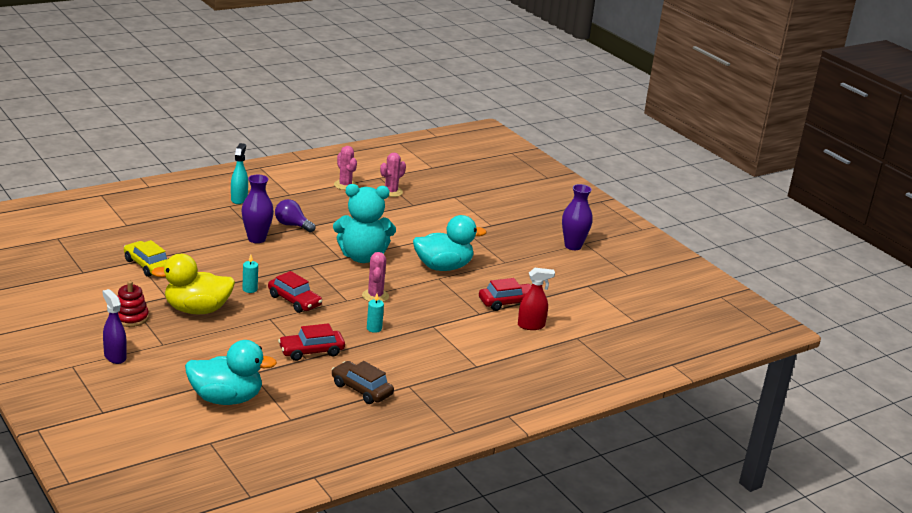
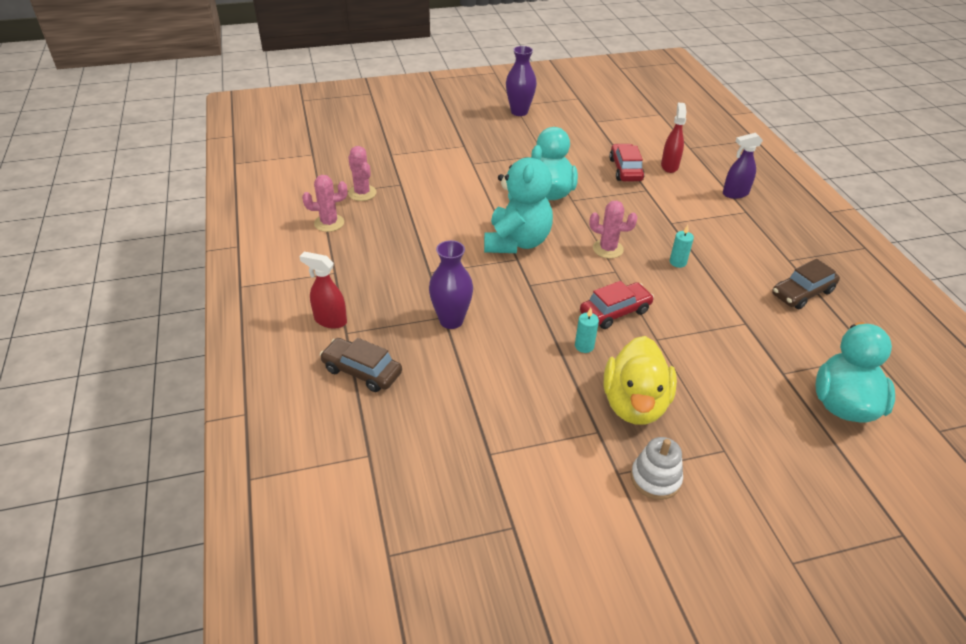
camera: 70 degrees left, 15 degrees up
purple spray bottle [103,289,127,364] -> purple spray bottle moved to [723,133,763,199]
red stacking toy [118,281,149,327] -> white stacking toy [631,437,683,500]
yellow car [124,240,167,277] -> none
turquoise spray bottle [231,143,248,204] -> red spray bottle [299,252,347,329]
purple light bulb [275,199,316,233] -> none
red car [278,323,345,361] -> none
none -> brown car [320,338,402,392]

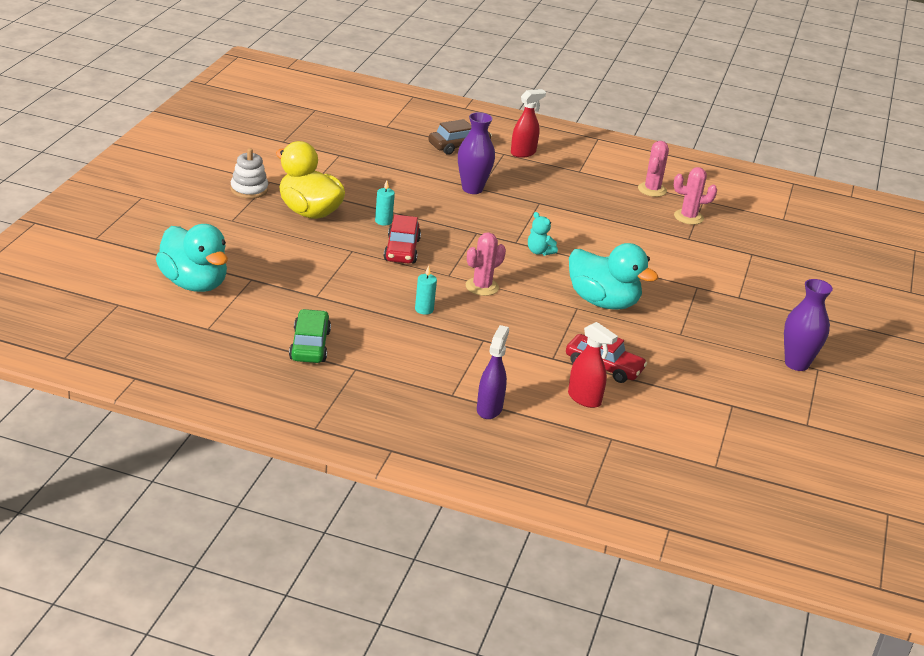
camera: 120 degrees right, 10 degrees down
turquoise teddy bear [484,145,553,253] -> turquoise teddy bear [528,212,558,256], size x0.41
brown car [772,259,840,309] -> green car [289,309,331,363]

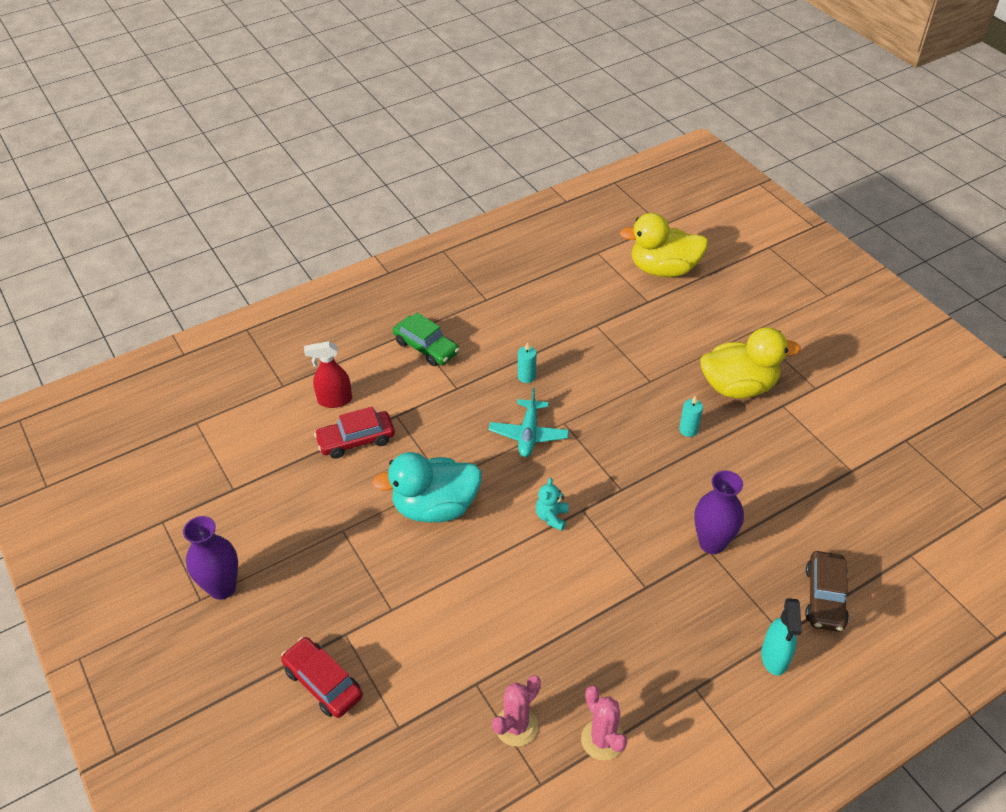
camera: 135 degrees right, 15 degrees up
turquoise duck [156,224,228,292] -> yellow duck [620,213,708,277]
white stacking toy [231,148,268,199] -> none
green car [289,309,331,363] -> green car moved to [393,313,459,366]
red car [384,215,421,264] -> red car moved to [281,637,363,718]
pink cactus [466,232,506,296] -> turquoise plane [489,387,569,457]
purple spray bottle [477,325,509,419] -> none
red spray bottle [511,89,546,158] -> turquoise spray bottle [761,598,802,676]
turquoise teddy bear [528,212,558,256] -> turquoise teddy bear turned 75 degrees counterclockwise [536,478,569,531]

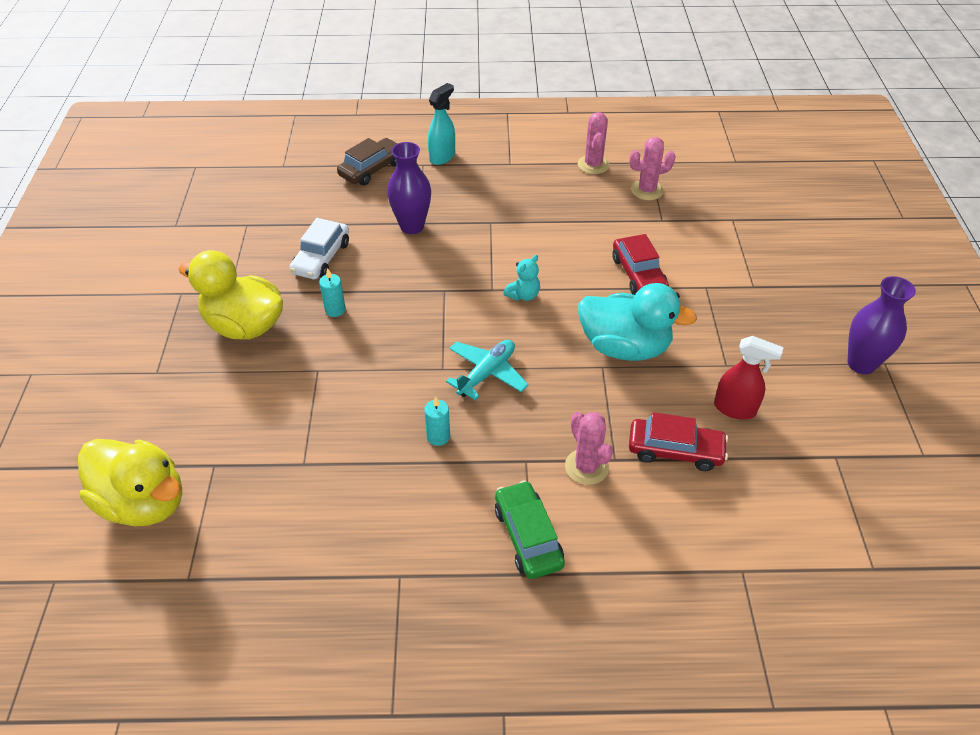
camera: 150 degrees left, 0 degrees up
red car [281,637,363,718] -> red car moved to [612,234,669,295]
red spray bottle [304,341,352,408] -> red spray bottle moved to [714,336,784,419]
none -> white car [290,218,349,279]
none -> pink cactus [565,412,613,485]

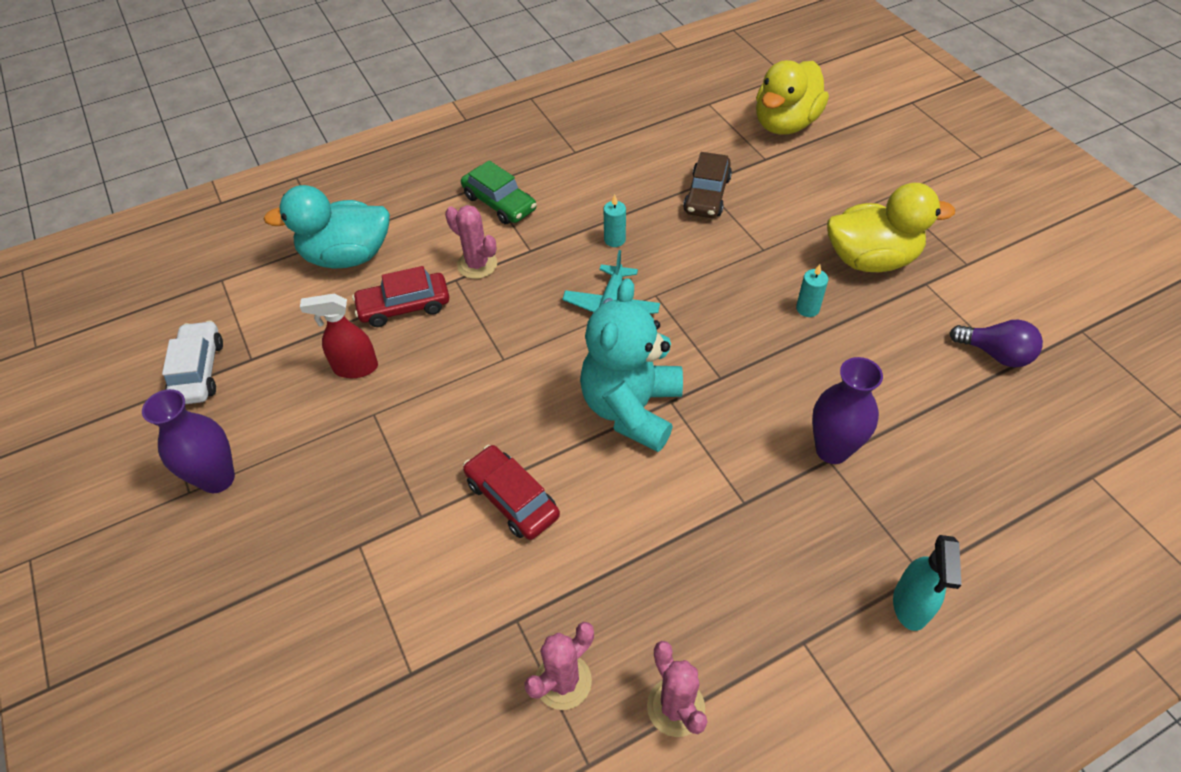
camera: 155 degrees right, 5 degrees up
yellow duck [78,439,182,526] -> yellow duck turned 60 degrees counterclockwise [756,60,829,135]
white car [290,218,349,279] -> white car moved to [162,321,223,404]
brown car [337,138,398,186] -> brown car moved to [683,152,732,218]
turquoise teddy bear [504,255,540,301] -> turquoise teddy bear [580,278,683,452], size x2.43
turquoise duck [578,283,697,361] -> turquoise duck moved to [264,185,390,269]
none -> purple light bulb [950,320,1043,367]

